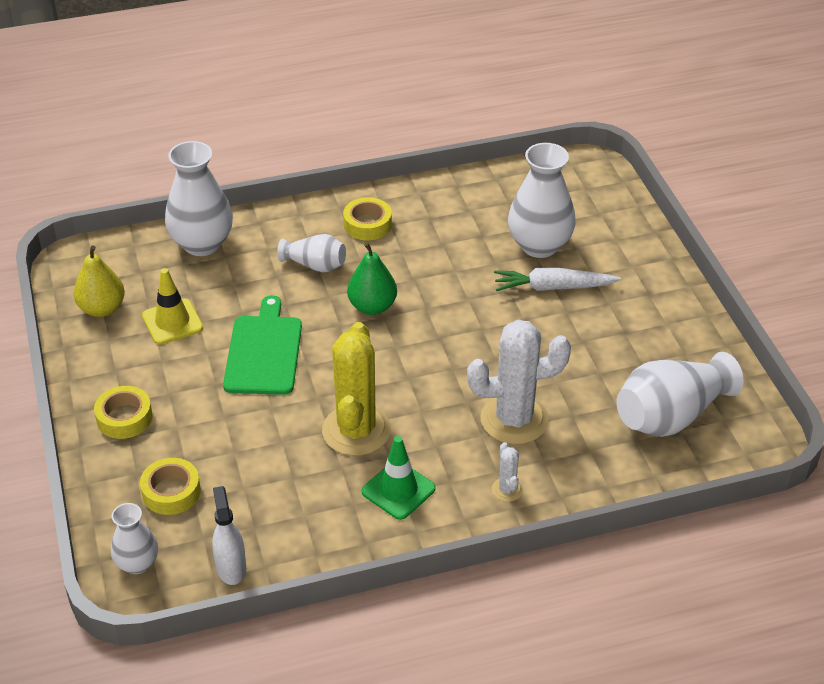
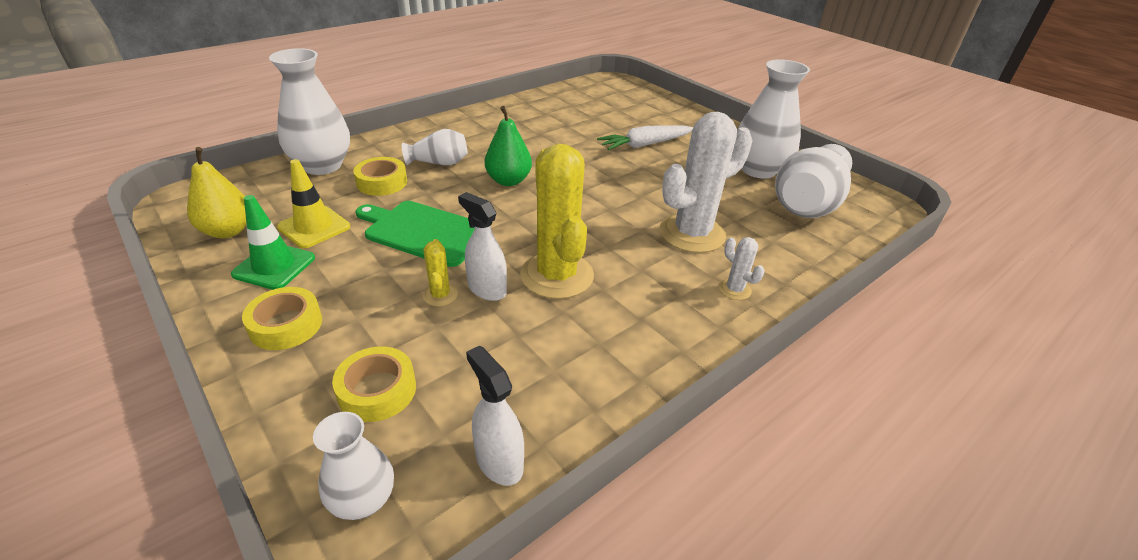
camera: 25 degrees left, 5 degrees down
green cutting board [223,295,302,395] -> green cutting board turned 45 degrees counterclockwise [356,201,475,267]
yellow tape [343,197,392,241] -> yellow tape moved to [353,157,407,196]
green traffic cone [362,436,436,520] -> green traffic cone moved to [231,195,315,290]
white vase [508,143,576,258] -> white vase moved to [738,59,810,178]
none -> yellow cactus [423,239,458,306]
none -> white spray bottle [458,192,507,301]

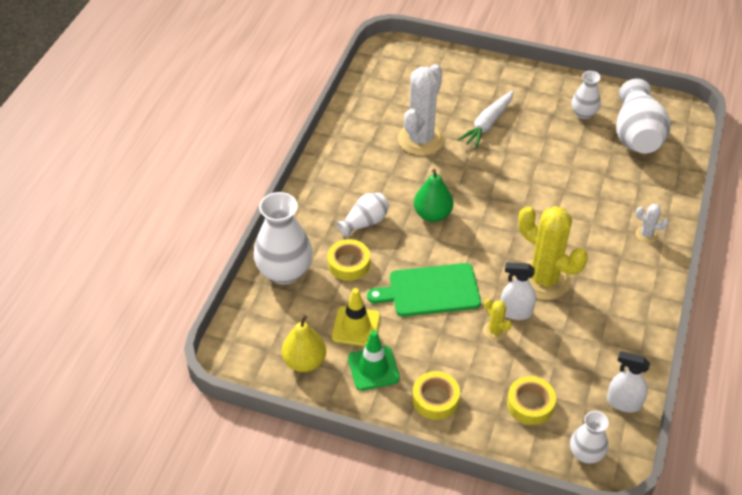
camera: 30 degrees left, 10 degrees up
white cactus [660,112,753,253] -> white cactus moved to [398,64,445,156]
white vase [738,59,810,178] -> white vase [572,71,601,119], size x0.56

